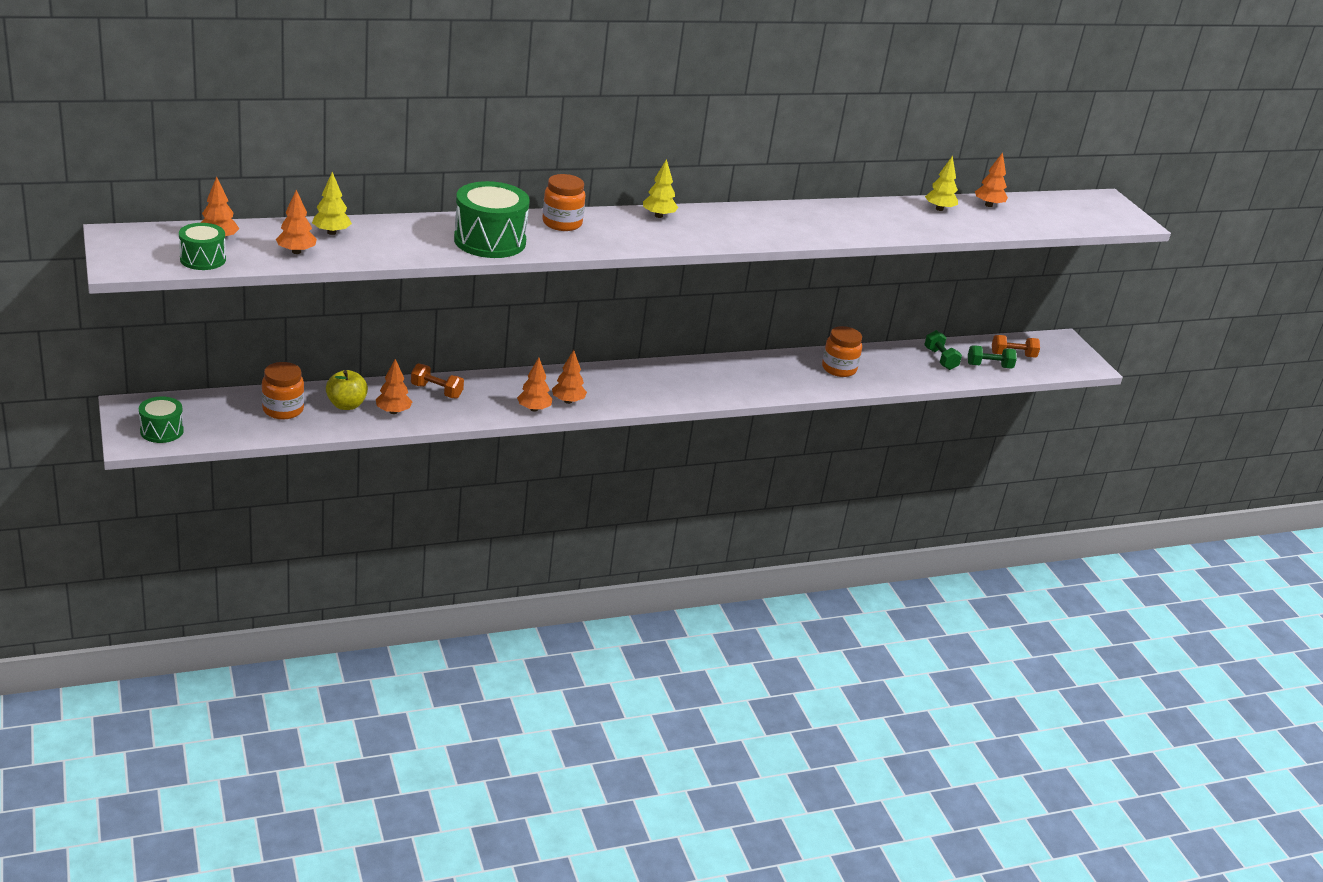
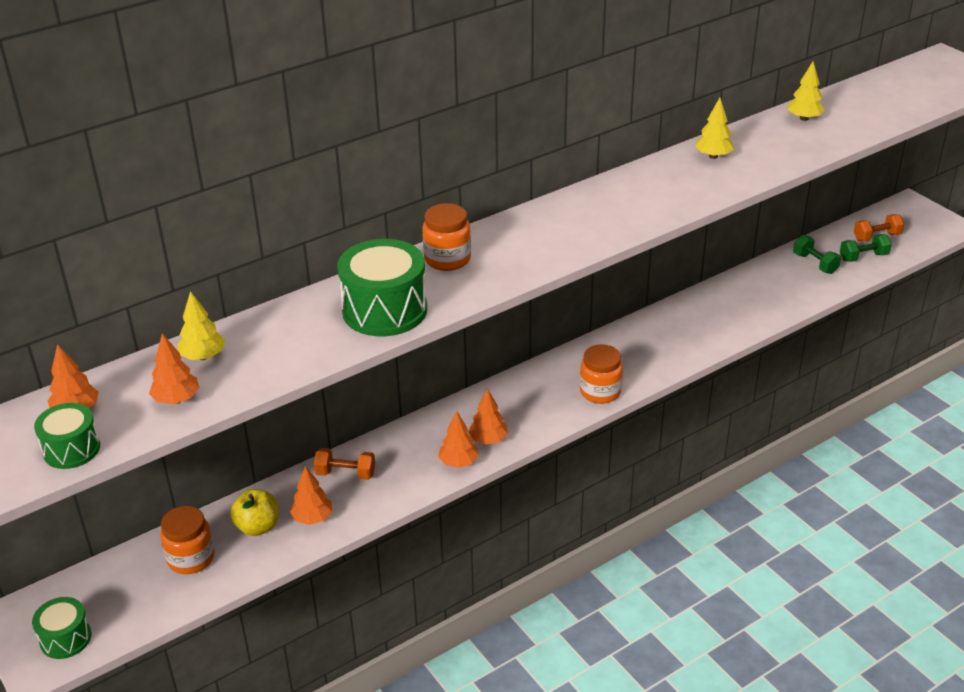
camera: 10 degrees left, 5 degrees up
yellow tree [643,159,678,218] -> yellow tree moved to [695,98,734,159]
orange jar [822,326,862,377] -> orange jar moved to [580,344,623,404]
orange tree [975,152,1008,207] -> none

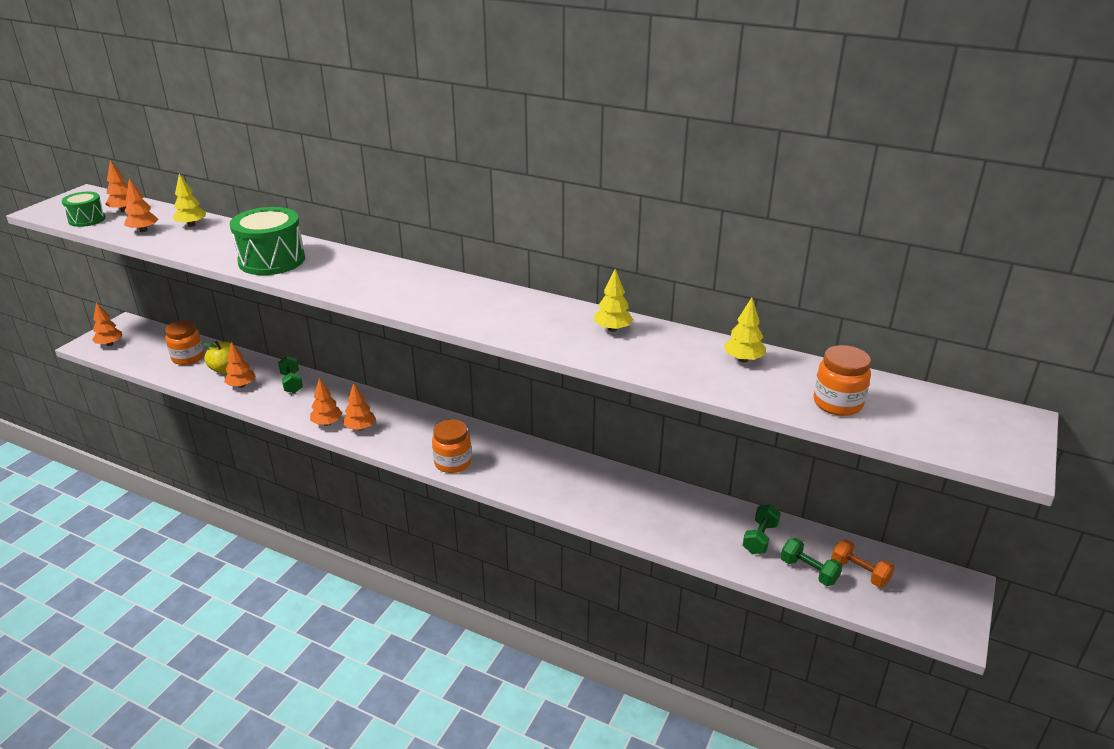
camera: 60 degrees right, 5 degrees down
green drum [32,597,92,659] -> orange tree [92,302,122,346]
orange dumbbell [314,448,375,480] -> green dumbbell [278,356,303,393]
orange jar [423,203,471,271] -> orange jar moved to [813,345,871,416]

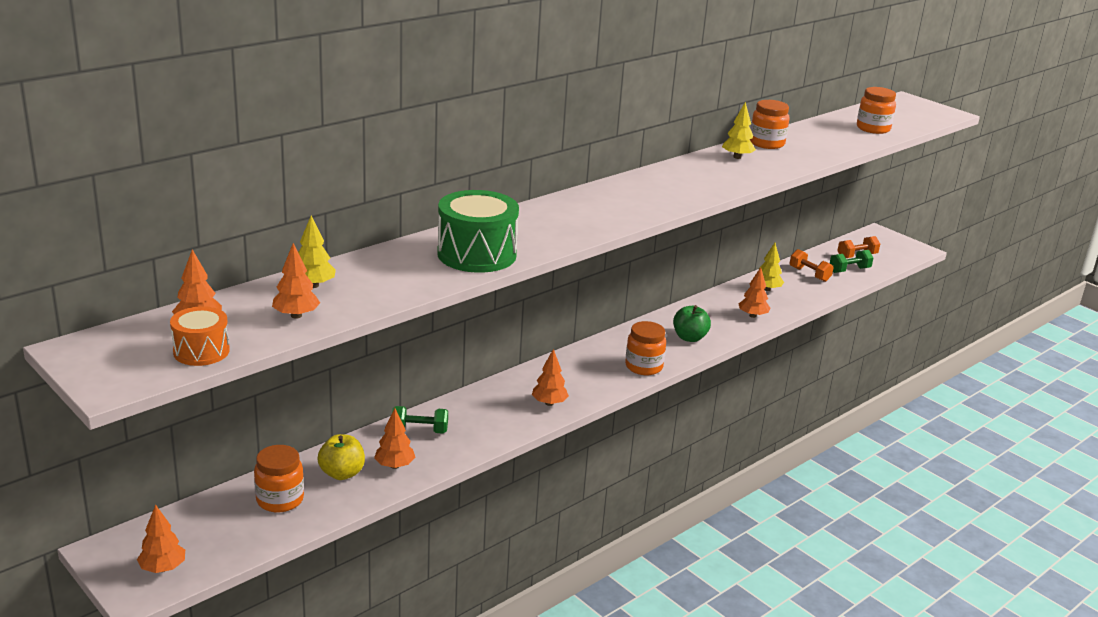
camera: 70 degrees left, 5 degrees down
green drum [62,192,106,227] -> orange drum [170,306,230,366]
orange tree [310,378,343,426] -> orange tree moved to [739,267,770,318]
yellow tree [724,297,766,362] -> yellow tree moved to [758,243,784,291]
green dumbbell [743,504,781,554] -> orange dumbbell [789,249,834,282]
none -> green apple [673,305,711,342]
none -> orange jar [750,100,789,149]

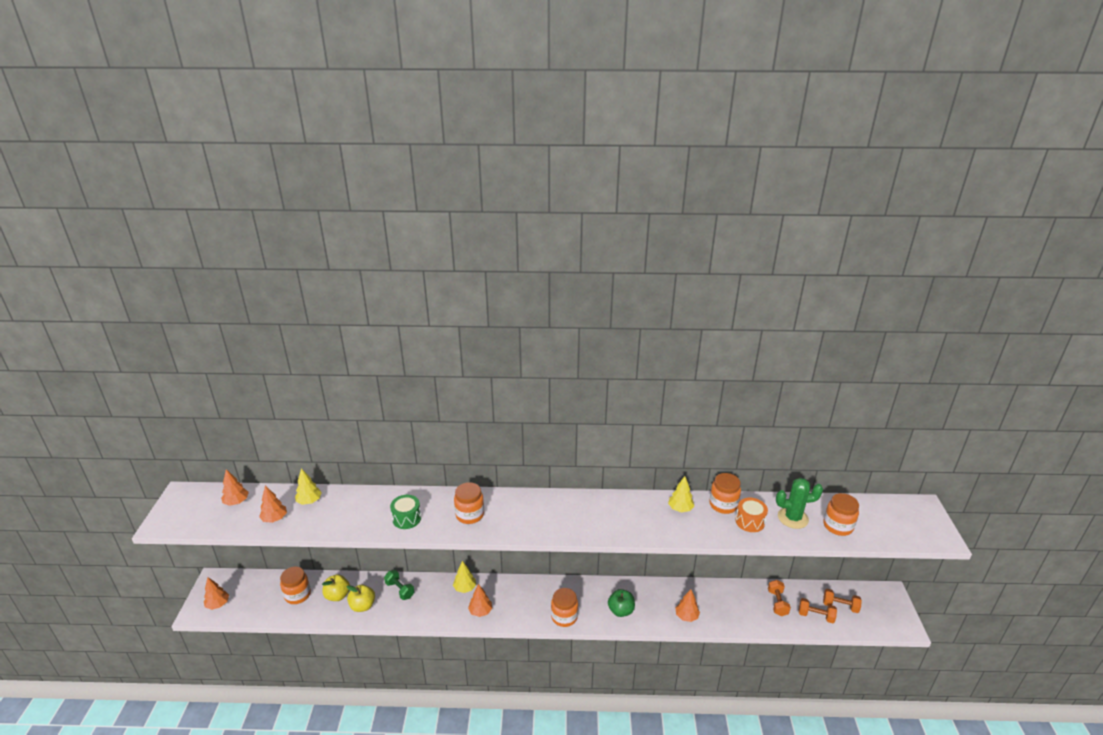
camera: 45 degrees right, 5 degrees up
orange drum [170,306,230,366] -> orange drum moved to [735,498,768,532]
orange tree [374,408,415,469] -> yellow apple [346,585,375,612]
green drum [437,190,519,273] -> green drum [390,495,421,529], size x0.58
yellow tree [758,243,784,291] -> yellow tree moved to [453,561,476,593]
green dumbbell [830,250,873,273] -> orange dumbbell [799,598,837,623]
none -> orange jar [454,482,484,524]
none -> green cactus [776,478,823,529]

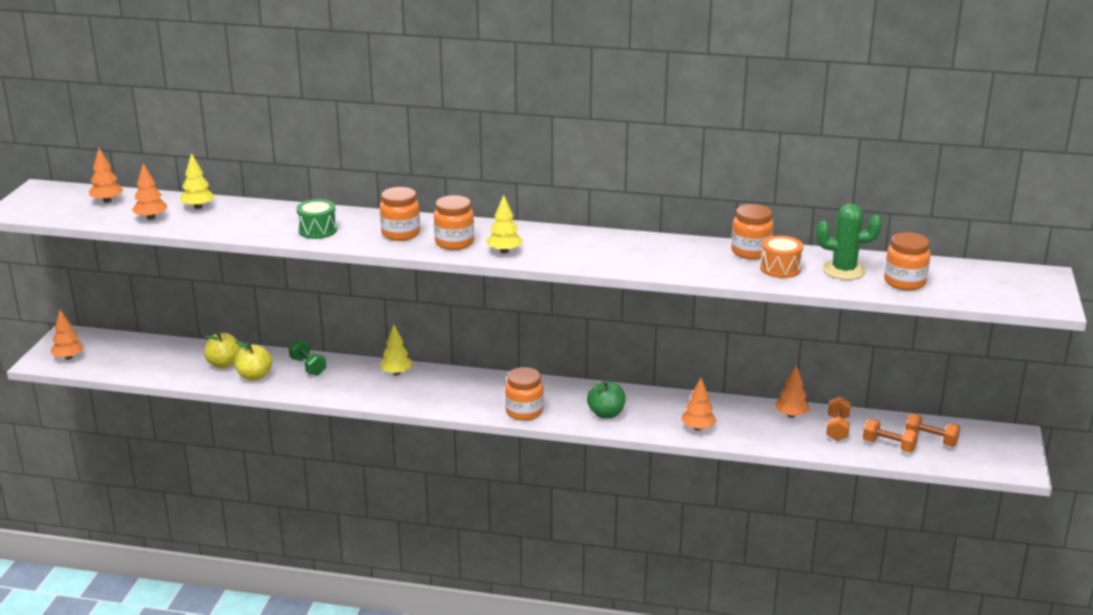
camera: 10 degrees right, 5 degrees down
orange jar [280,567,311,604] -> orange jar moved to [434,195,474,250]
orange tree [468,584,492,617] -> orange tree moved to [775,365,810,418]
yellow tree [668,476,694,512] -> yellow tree moved to [486,195,522,254]

